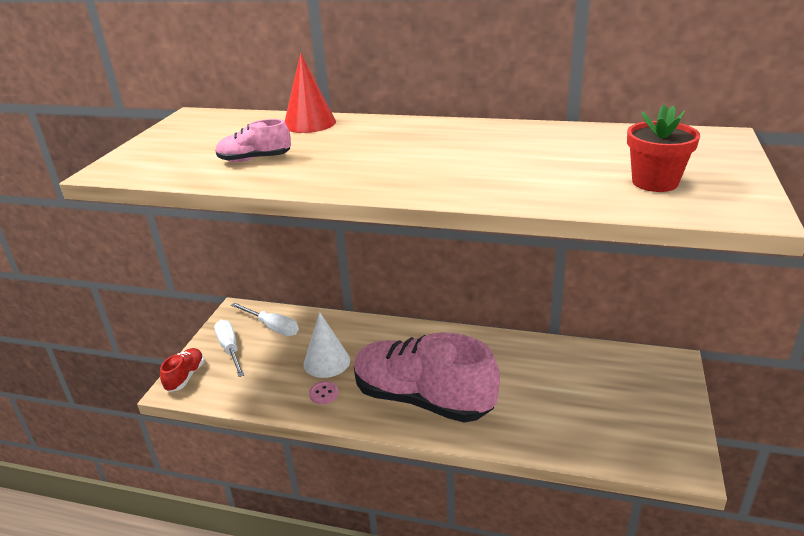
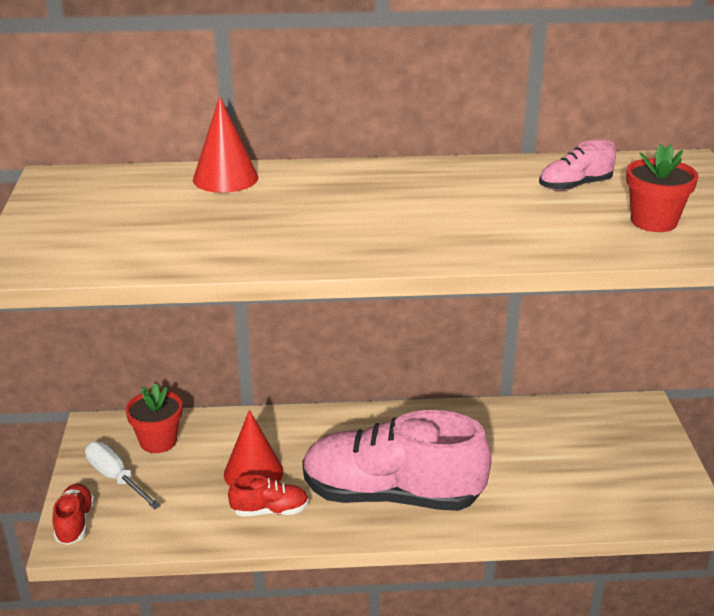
camera: 20 degrees left, 0 degrees up
pink shoe [216,119,291,162] -> pink shoe moved to [539,139,616,191]
white screwdriver [231,303,299,336] -> red flower pot [126,383,182,453]
white cone [303,312,350,378] -> red cone [224,410,283,486]
pink button [309,381,339,404] -> red shoe [228,475,309,517]

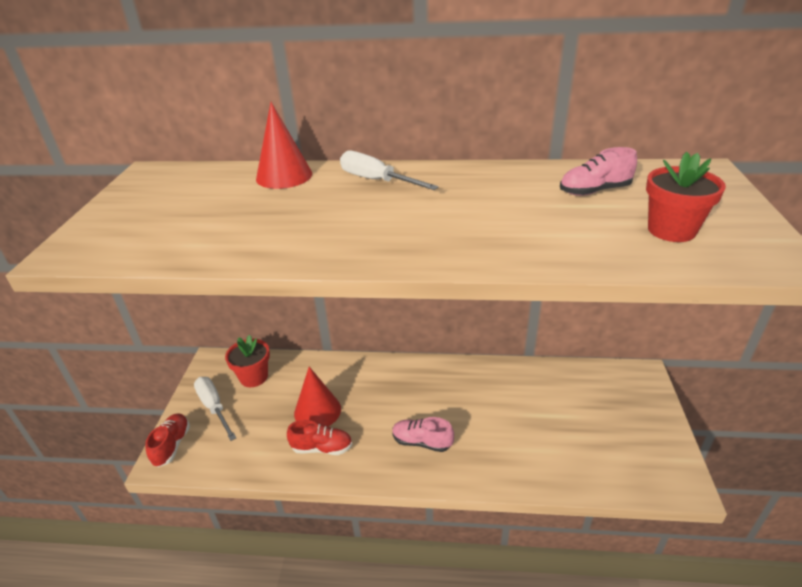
camera: 10 degrees right, 5 degrees up
pink shoe [302,410,492,511] -> pink shoe [392,417,454,452], size x0.42
none -> white screwdriver [340,151,439,190]

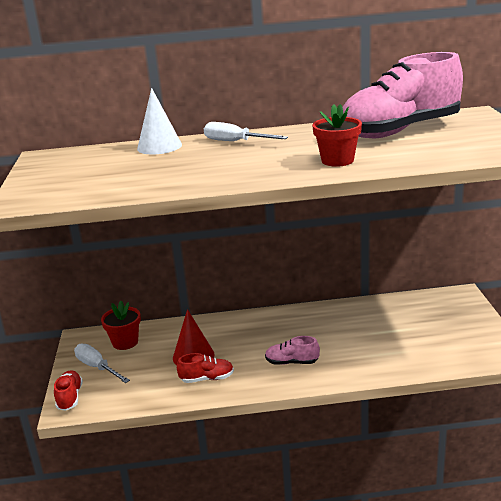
camera: 10 degrees left, 10 degrees down
red cone [256,102,312,189] -> white cone [137,88,182,155]
pink shoe [560,147,637,196] -> pink shoe [343,52,463,138], size x2.40
red flower pot [646,152,726,242] -> red flower pot moved to [312,104,362,167]

